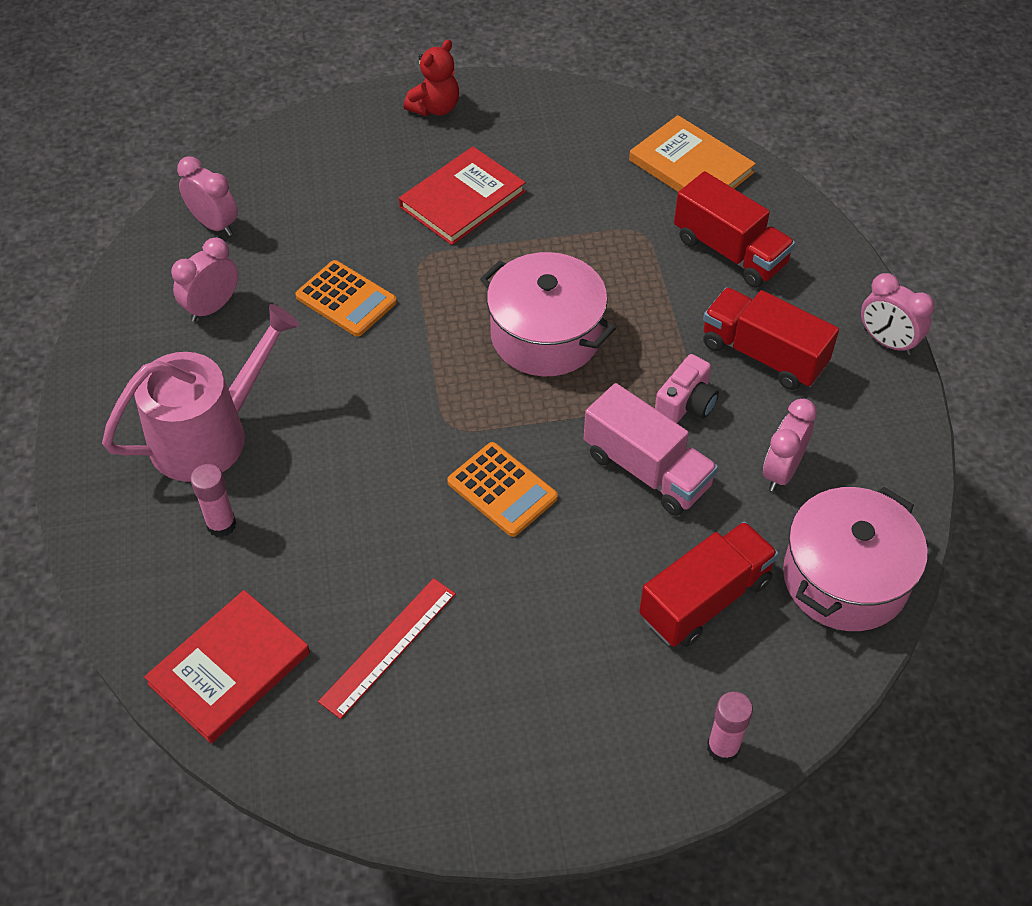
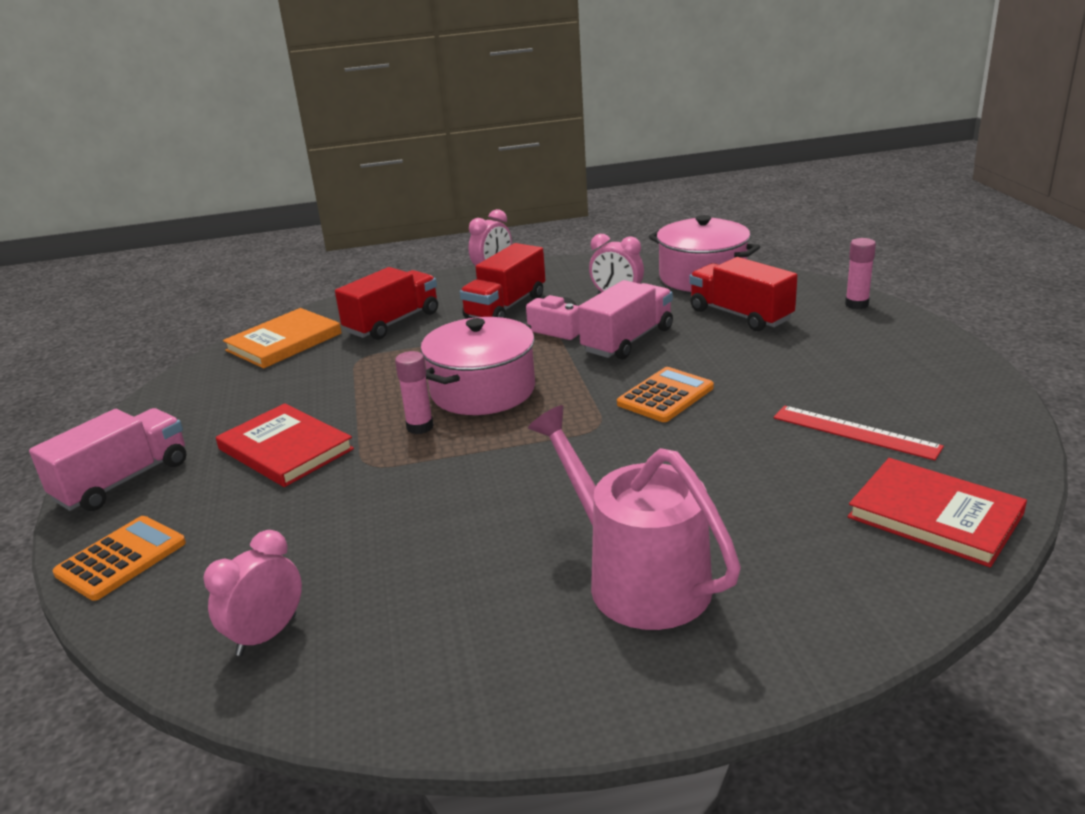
camera: 90 degrees left, 25 degrees down
pink clock [171,238,238,322] -> none
pink glue stick [190,464,236,537] -> pink glue stick moved to [395,351,433,434]
orange calculator [295,260,397,337] -> orange calculator moved to [53,516,186,601]
red teddy bear [403,39,459,116] -> pink truck [29,408,186,511]

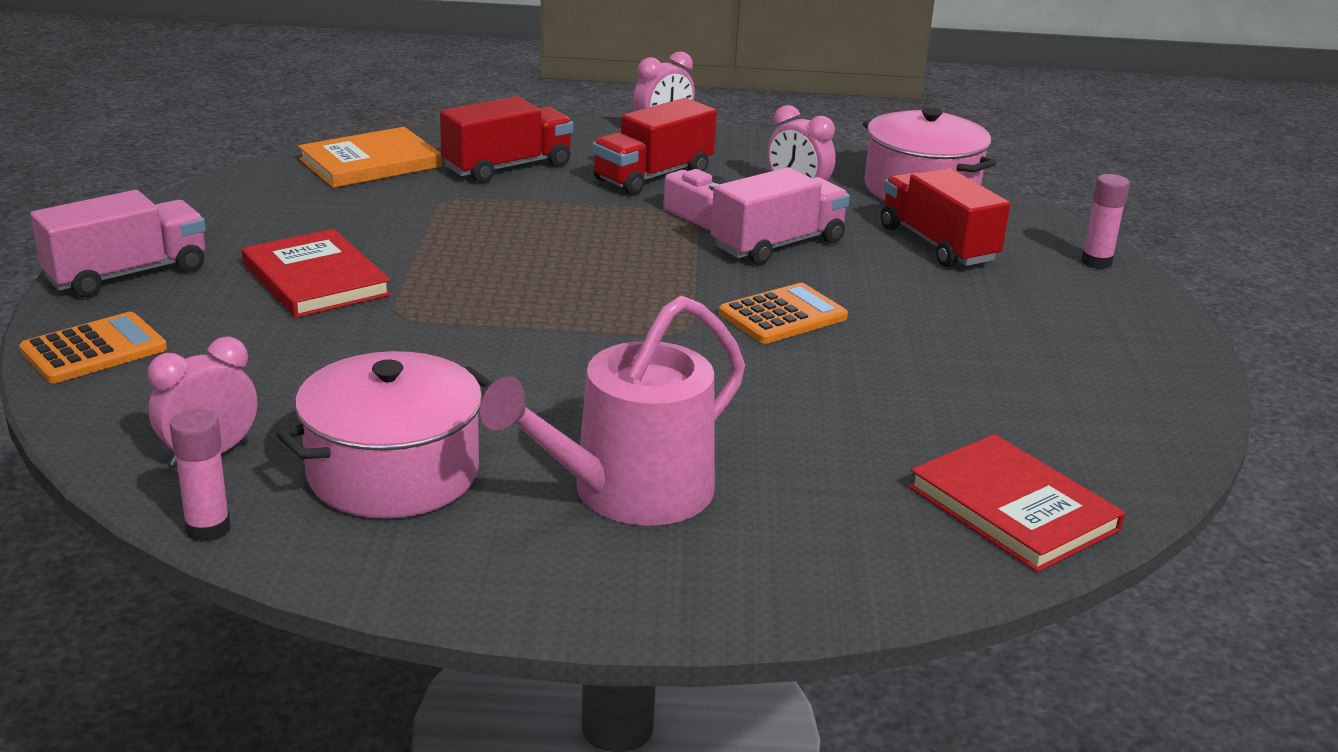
camera: 10 degrees right, 0 degrees up
pink glue stick [395,351,433,434] -> pink glue stick moved to [170,409,231,542]
pink pot [421,317,535,415] -> pink pot moved to [277,351,493,518]
pink watering can [528,405,741,630] -> pink watering can turned 105 degrees counterclockwise [480,296,745,526]
red ruler [774,406,944,460] -> none

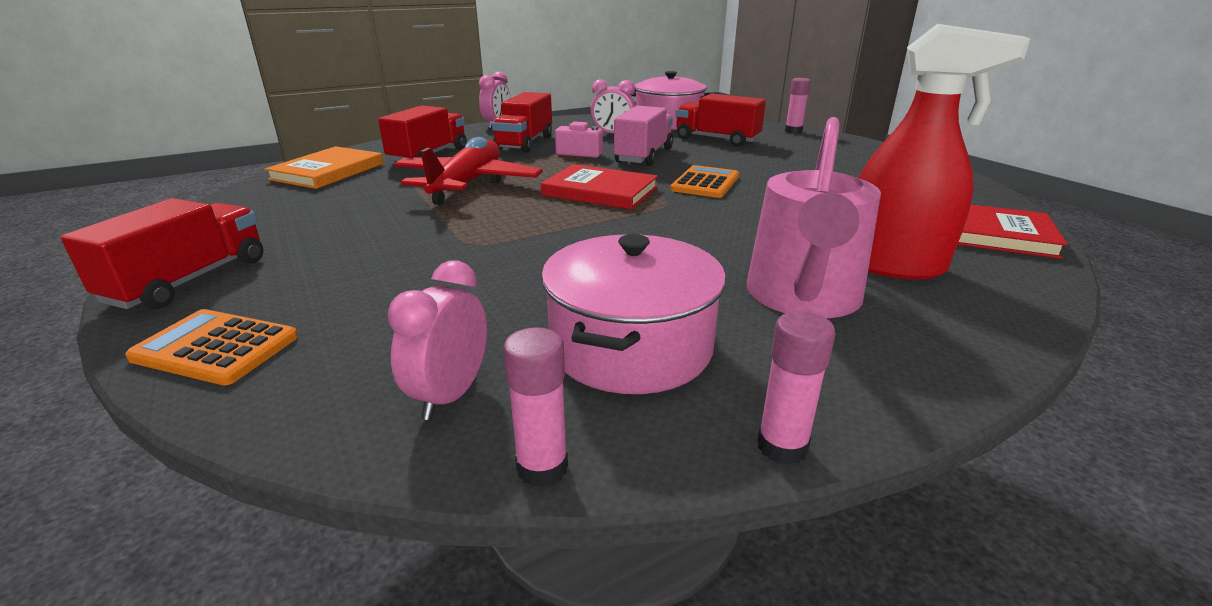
camera: 30 degrees left, 0 degrees up
orange calculator [19,312,167,383] -> orange calculator turned 90 degrees counterclockwise [125,309,298,385]
pink truck [30,190,206,297] -> red truck [61,198,263,309]
red book [242,229,391,318] -> red book moved to [541,164,658,210]
none -> red plane [394,137,543,205]
none -> pink glue stick [757,311,836,465]
none -> red spray bottle [858,24,1030,280]

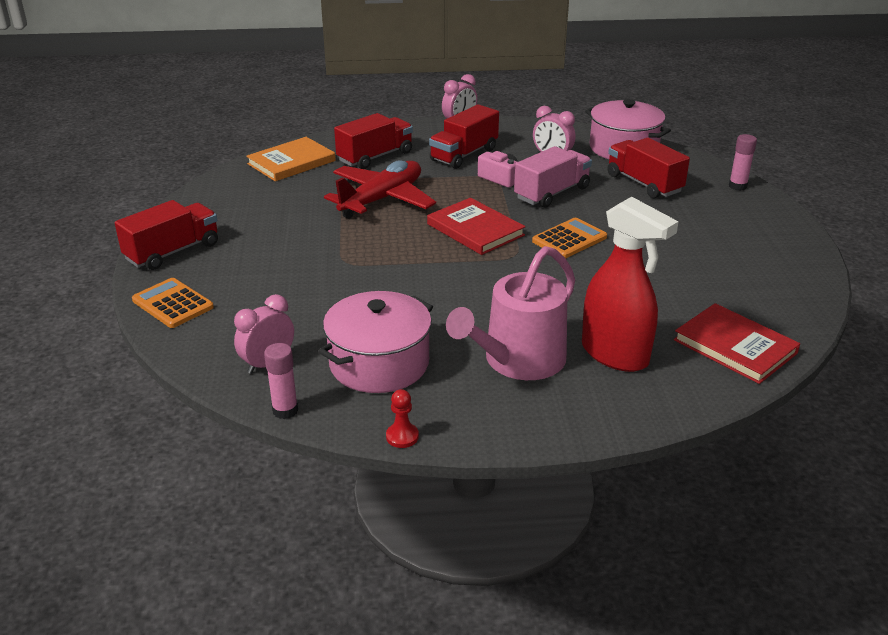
camera: 25 degrees right, 5 degrees up
pink glue stick [757,311,836,465] -> red pawn [386,389,419,448]

